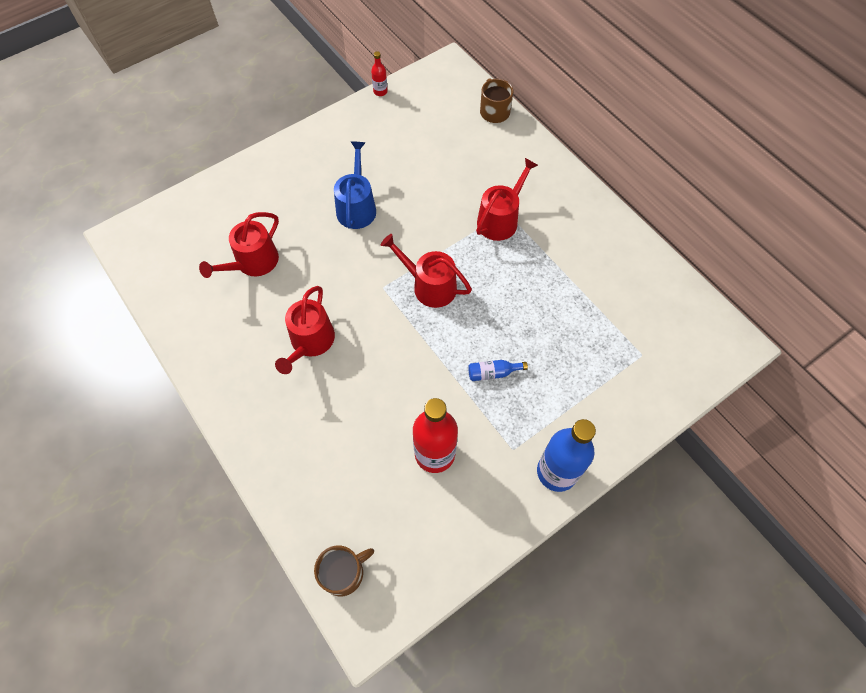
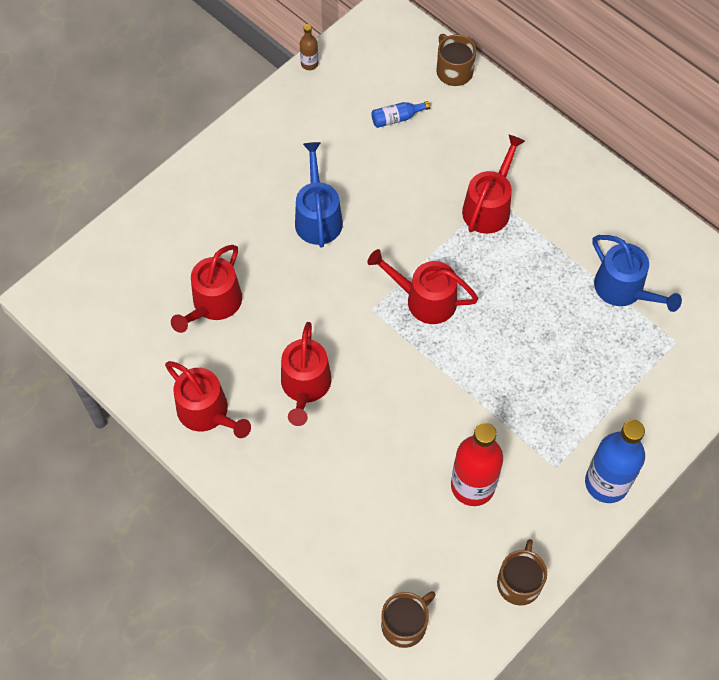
camera: 10 degrees left, 0 degrees up
red bottle [371,51,388,96] -> brown bottle [300,24,318,70]
blue bottle [468,360,528,381] -> blue bottle moved to [371,101,430,128]
none -> red watering can [165,361,251,438]
none -> brown mug [497,539,547,606]
none -> blue watering can [592,235,682,312]

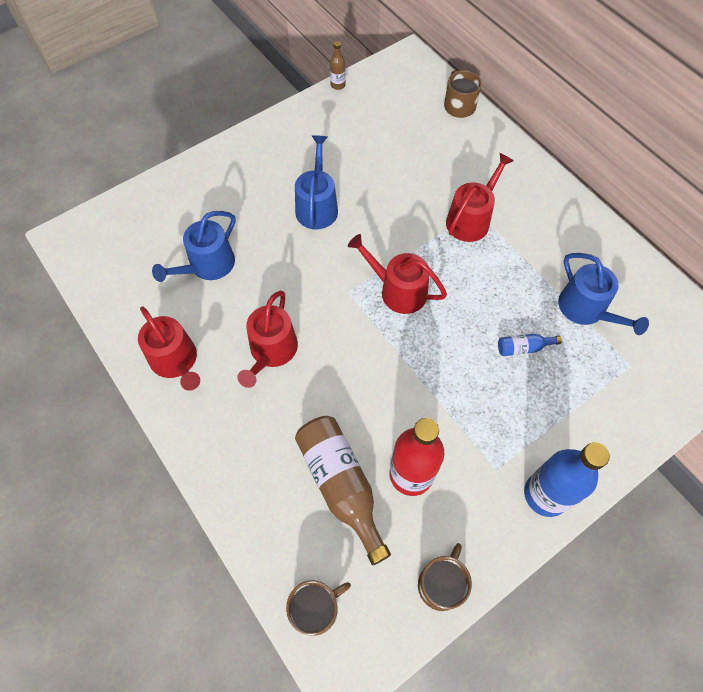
camera: 10 degrees right, 0 degrees up
red watering can [171,245,242,333] -> blue watering can [152,211,236,282]
blue bottle [371,101,430,128] -> blue bottle moved to [498,334,562,356]
none -> brown bottle [295,416,391,565]

